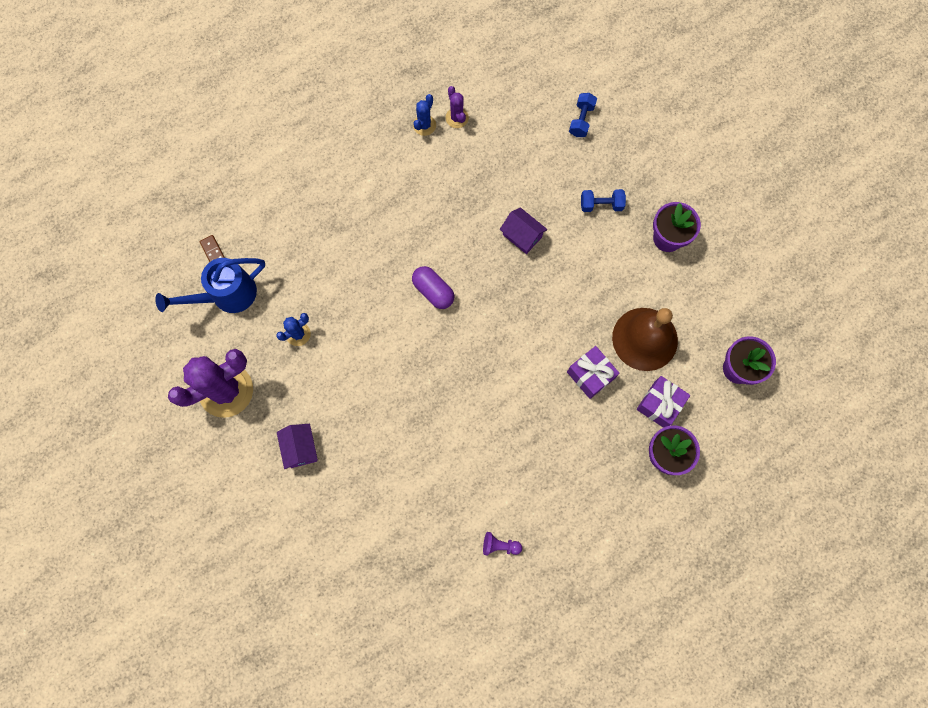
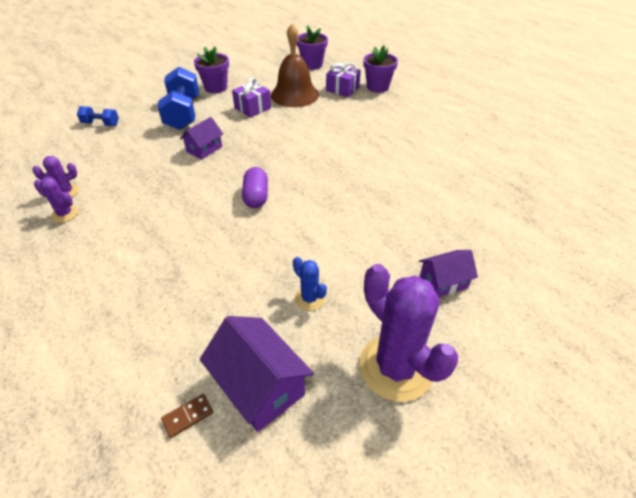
camera: 95 degrees left, 30 degrees down
blue watering can [155,258,265,313] -> purple house [200,316,314,432]
purple capsule [412,266,454,309] -> purple capsule turned 45 degrees counterclockwise [242,167,268,208]
blue cactus [413,94,436,136] -> purple cactus [34,177,78,223]
purple pawn [483,532,522,555] -> none
purple gift [567,346,619,399] -> purple gift moved to [232,77,271,118]
blue dumbbell [581,189,626,212] -> blue dumbbell [157,67,199,130], size x1.98

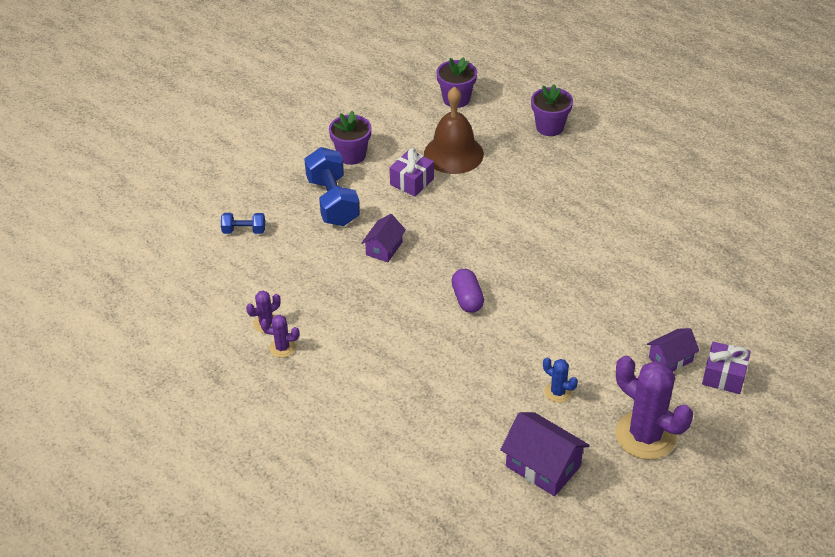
camera: 10 degrees left, 0 degrees up
brown domino [161,394,213,438] -> none
purple gift [326,62,361,97] -> purple gift moved to [702,342,751,394]

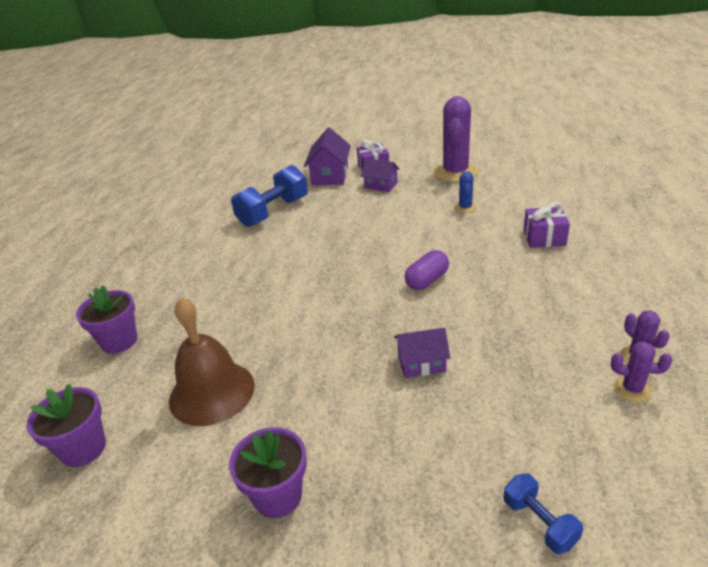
camera: 120 degrees left, 10 degrees down
blue dumbbell [304,147,360,226] -> blue dumbbell moved to [231,165,308,227]
purple gift [390,148,434,197] -> purple gift moved to [524,202,570,248]
purple house [500,412,590,496] -> purple house moved to [304,127,351,185]

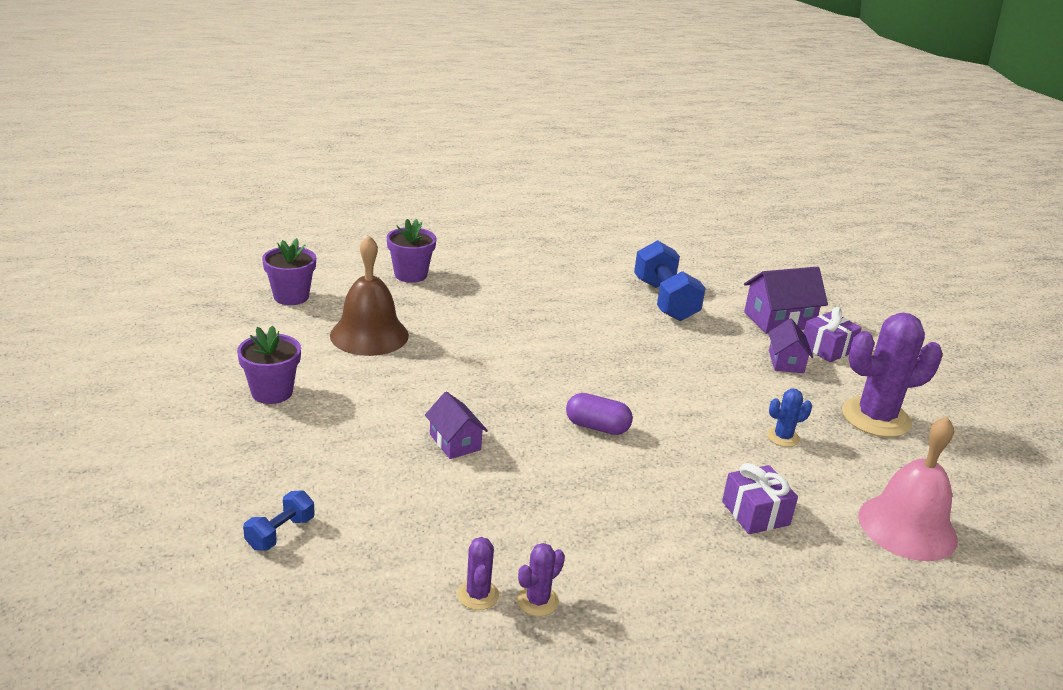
camera: 60 degrees right, 5 degrees down
blue dumbbell [231,165,308,227] -> blue dumbbell turned 60 degrees clockwise [634,240,706,321]
none -> pink bell [858,416,958,561]

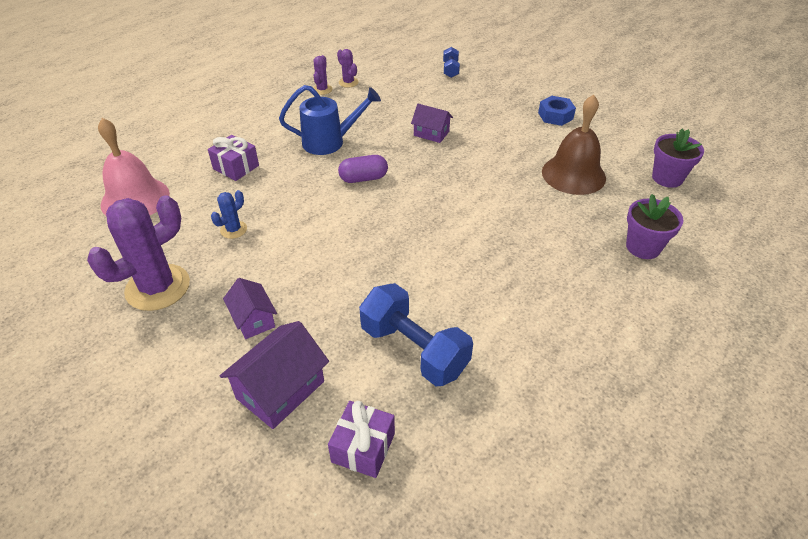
camera: 150 degrees right, 15 degrees up
purple flower pot [237,326,301,404] -> blue nut [538,96,576,126]
purple gift [804,307,862,362] -> purple gift moved to [328,401,395,478]
none -> blue watering can [279,85,381,155]

